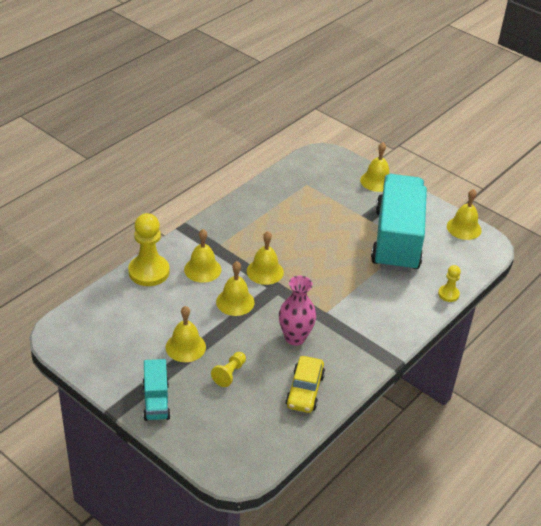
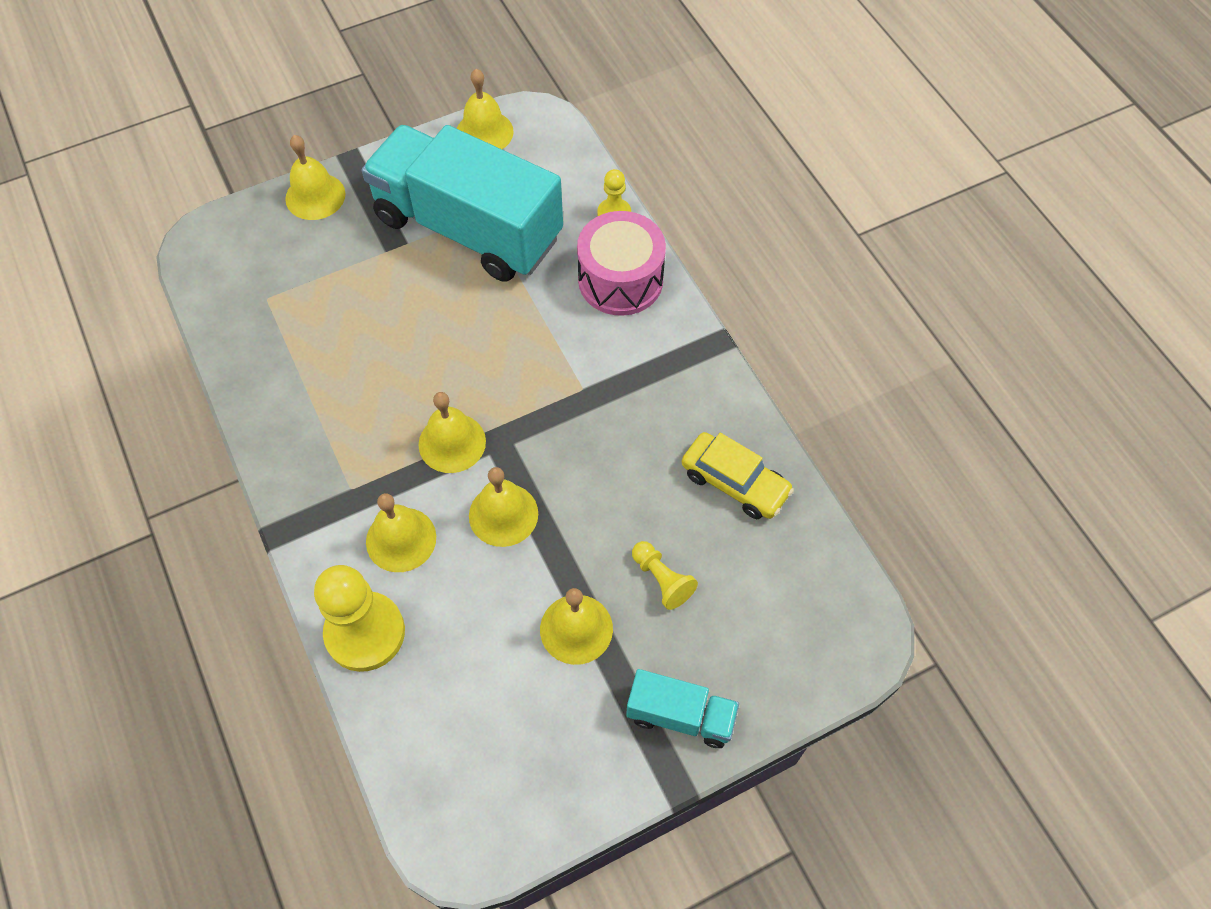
camera: 65 degrees left, 20 degrees up
pink vase [279,275,316,346] -> none
none -> pink drum [577,211,666,316]

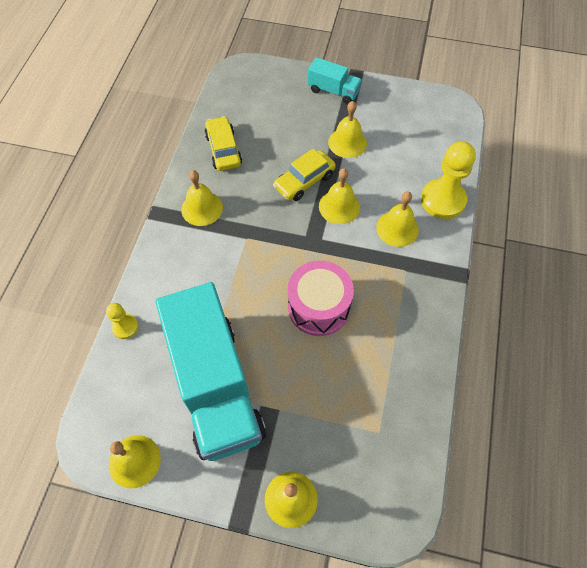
camera: 140 degrees left, 0 degrees up
yellow bell [418,392,486,473] -> yellow bell moved to [181,170,223,226]
pink drum [577,211,666,316] -> pink drum moved to [288,261,354,336]
turquoise truck [626,669,739,748] -> turquoise truck turned 150 degrees clockwise [308,57,362,104]
yellow pawn [632,541,698,610] -> none
none -> yellow car [273,149,336,201]

